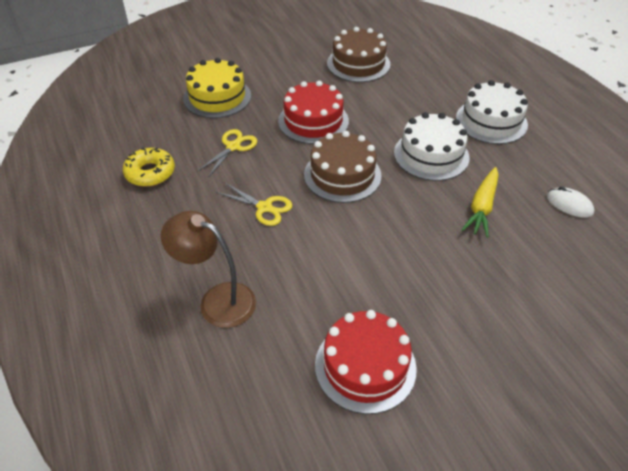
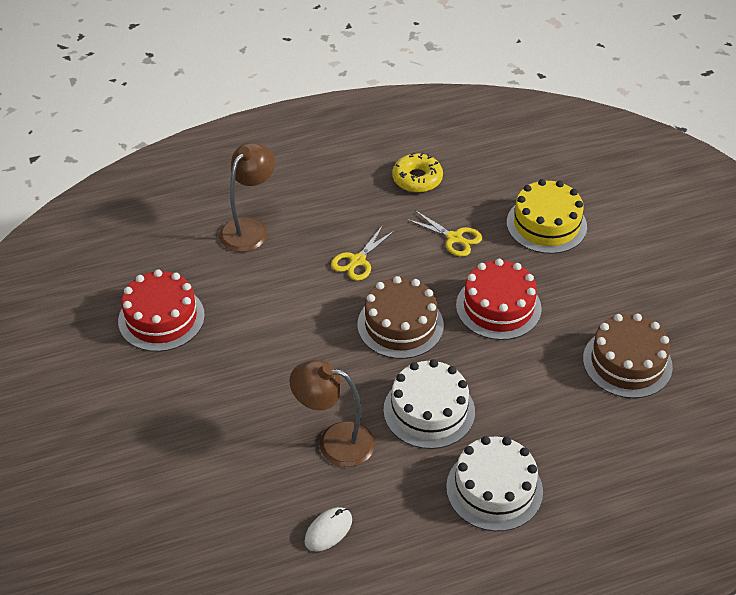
camera: 95 degrees right, 0 degrees up
yellow carrot [462,167,499,238] -> brown lamp [290,360,375,467]

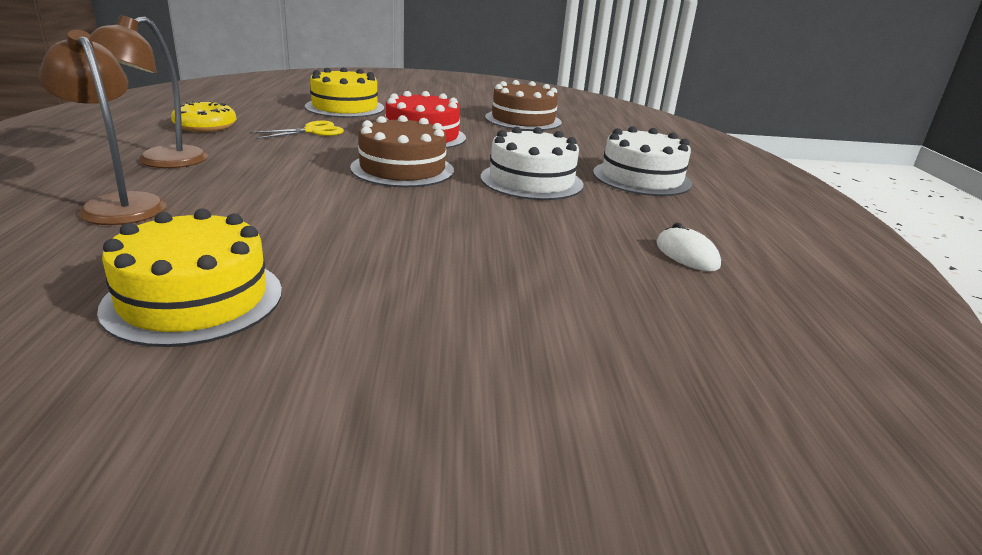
camera: 75 degrees left, 20 degrees down
red cake [118,269,205,352] -> yellow cake [97,208,282,347]
brown lamp [290,360,375,467] -> brown lamp moved to [90,15,208,168]
yellow scissors [331,225,395,281] -> none

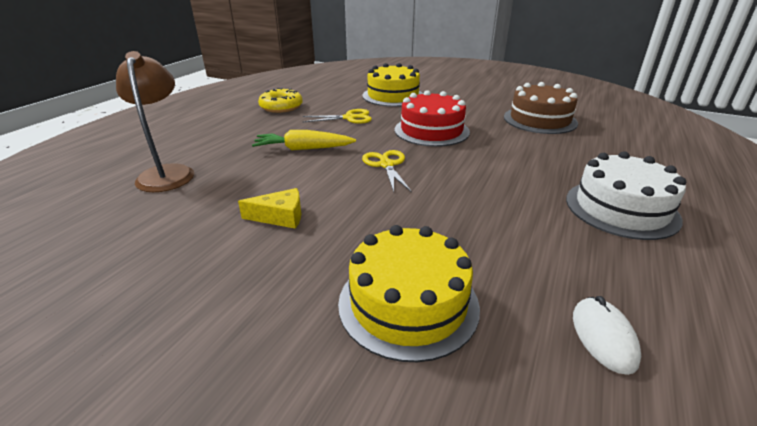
camera: 30 degrees right, 5 degrees up
brown lamp [90,15,208,168] -> none
yellow cake [97,208,282,347] -> yellow cake moved to [338,225,480,362]
brown cake [350,115,454,187] -> yellow scissors [362,150,412,192]
white cake [481,127,583,200] -> none
none -> yellow cheese [238,188,301,229]
none -> yellow carrot [252,130,356,150]

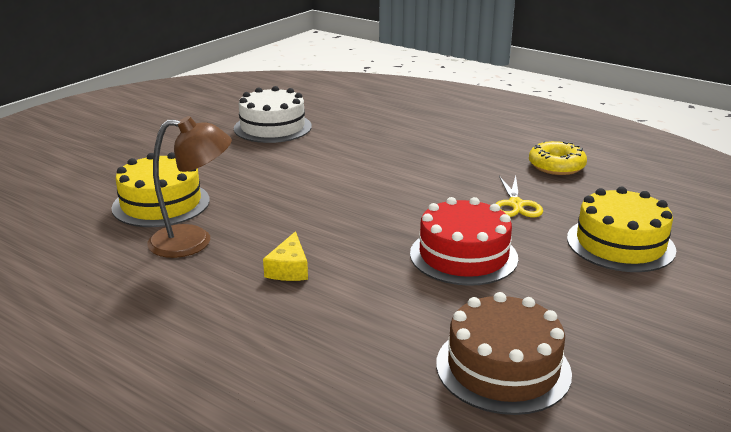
camera: 100 degrees right, 5 degrees down
brown lamp [116,51,194,192] -> brown lamp moved to [147,116,232,258]
yellow cheese [238,188,301,229] -> yellow cheese moved to [263,231,308,281]
yellow carrot [252,130,356,150] -> none
yellow scissors [362,150,412,192] -> none
white cake [566,151,686,240] -> white cake moved to [234,86,312,143]
white mouse [573,296,641,375] -> none

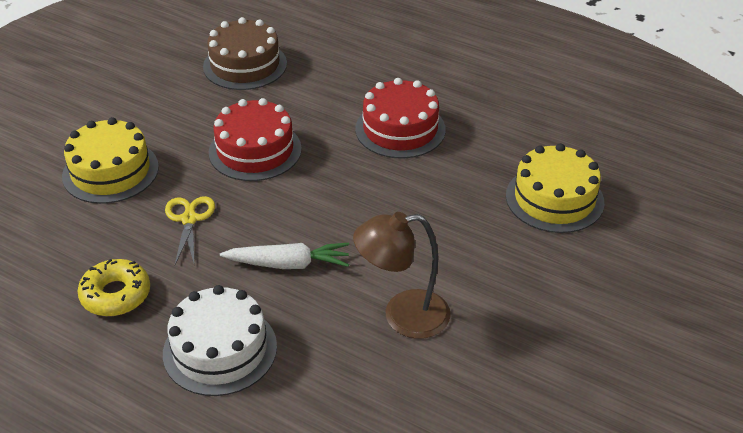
camera: 175 degrees right, 15 degrees up
brown lamp [147,116,232,258] -> brown lamp moved to [353,212,451,339]
white cake [234,86,312,143] -> white cake moved to [163,285,277,396]
yellow cheese [263,231,308,281] -> red cake [355,78,446,158]
none -> white carrot [220,243,349,269]

